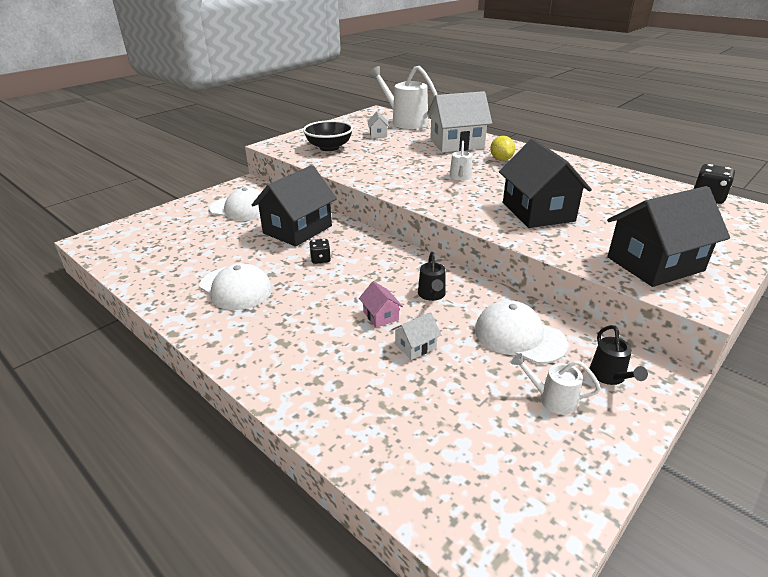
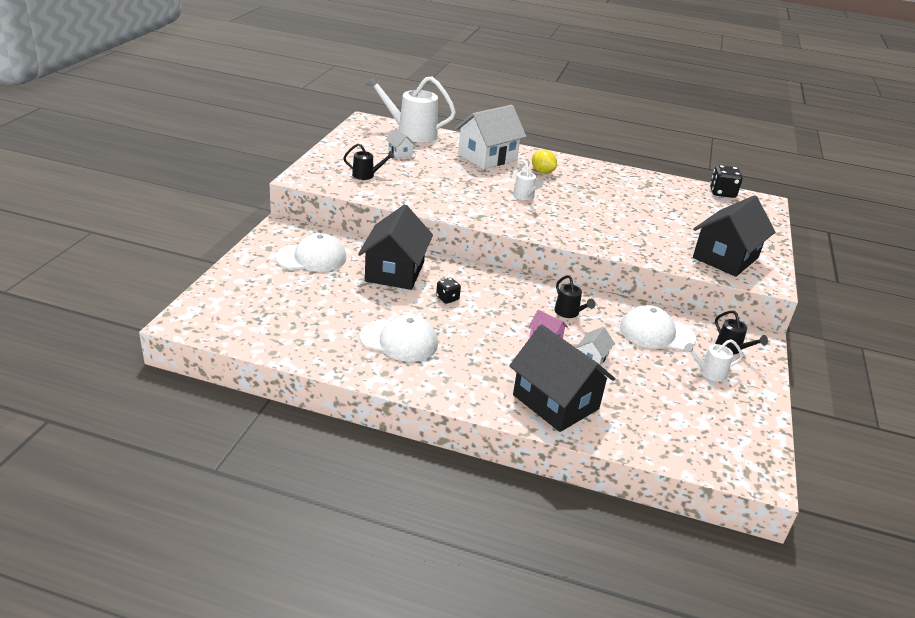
camera: 30 degrees left, 0 degrees up
black bowl [303,120,353,151] -> black watering can [344,144,394,180]
black house [499,138,592,228] -> black house moved to [509,324,615,432]

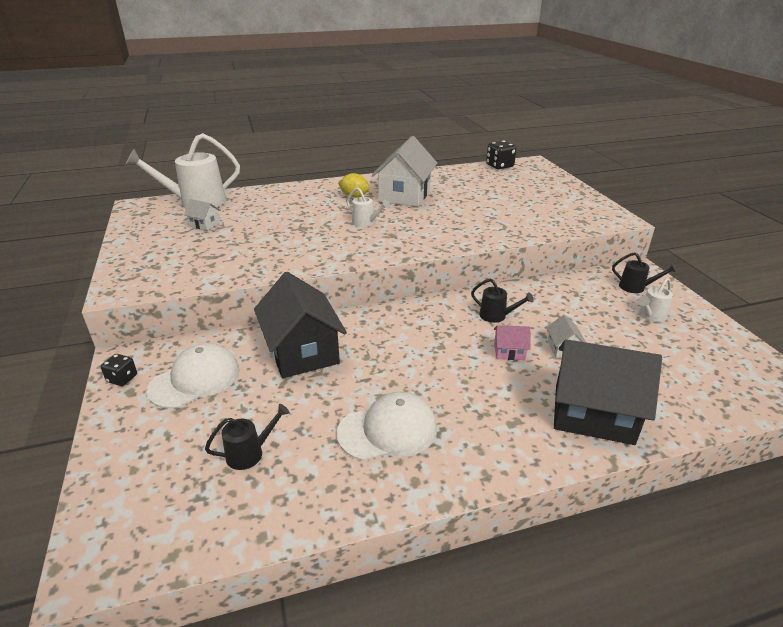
camera: 30 degrees left, 0 degrees up
black watering can [344,144,394,180] -> black watering can moved to [205,404,290,470]
black dice [436,278,461,304] -> black dice moved to [101,354,137,386]
white house [455,105,527,169] -> white house moved to [372,136,437,207]
white cap [620,305,696,351] -> none
black house [693,195,775,277] -> none

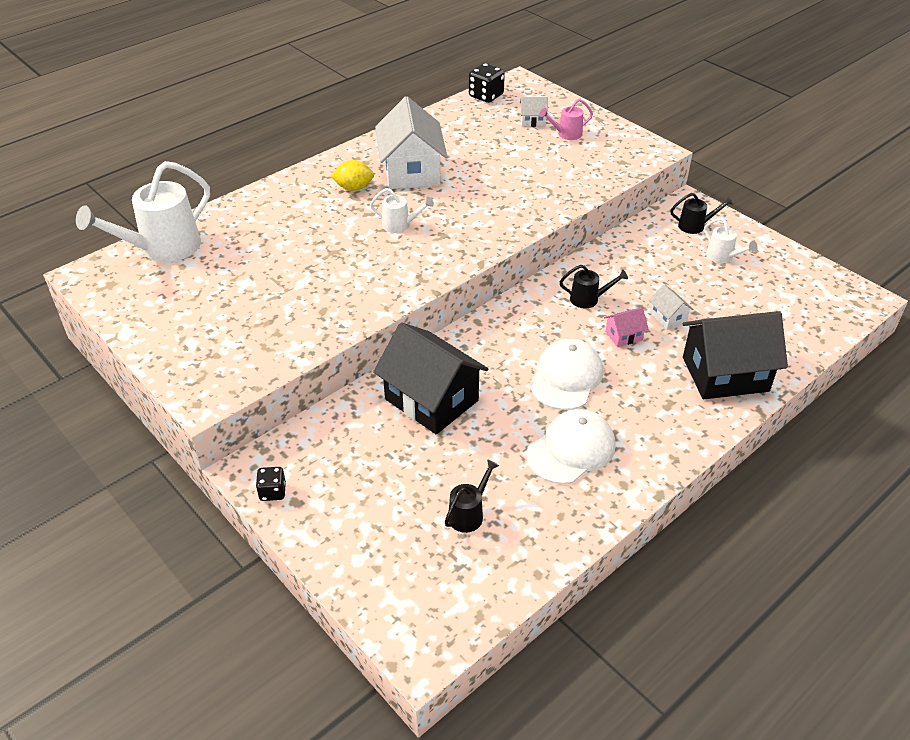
camera: 25 degrees left, 10 degrees up
white cap [147,343,240,409] -> white cap moved to [531,339,603,410]
white house [184,199,221,231] -> white house moved to [520,97,548,127]
white watering can [638,278,673,322] -> white watering can turned 60 degrees counterclockwise [704,218,758,263]
none -> pink watering can [539,98,593,140]

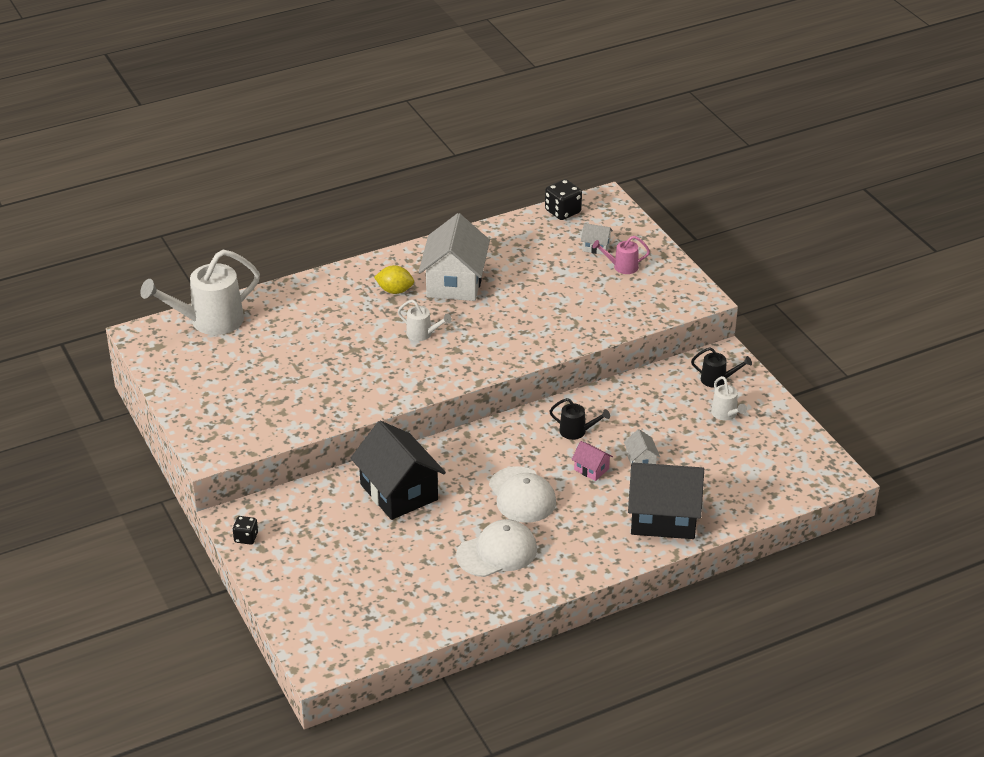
camera: 15 degrees right, 5 degrees down
black watering can [445,459,499,533] -> none
white cap [531,339,603,410] -> white cap turned 120 degrees clockwise [489,466,556,523]
pink house [604,307,648,347] -> pink house turned 45 degrees clockwise [571,441,613,481]

